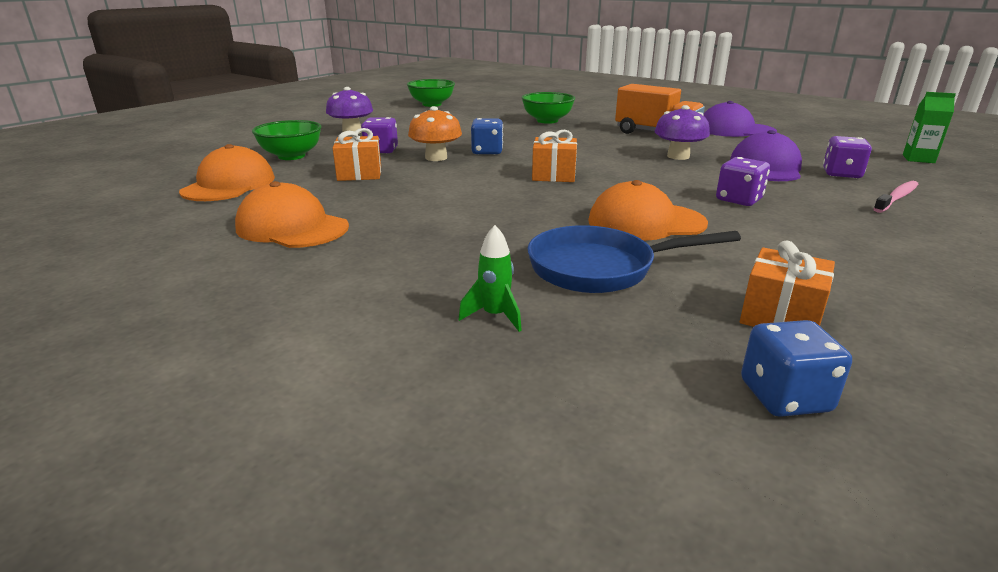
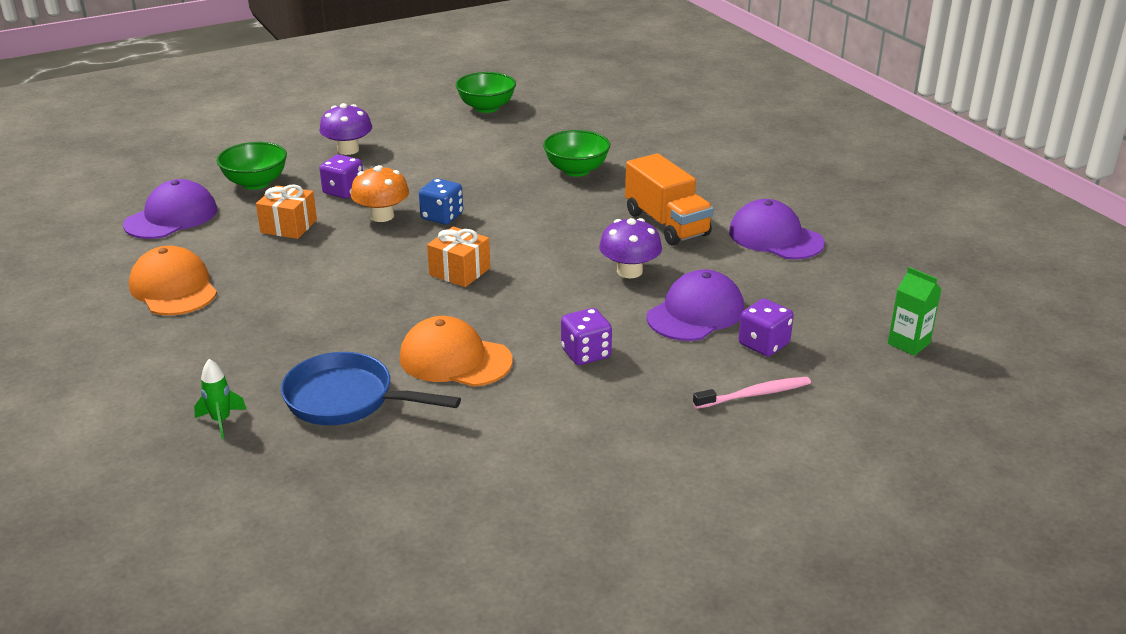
camera: 25 degrees right, 5 degrees up
orange cap [179,144,275,201] -> purple cap [123,179,217,239]
orange gift [740,240,835,327] -> none
blue dice [741,320,852,417] -> none

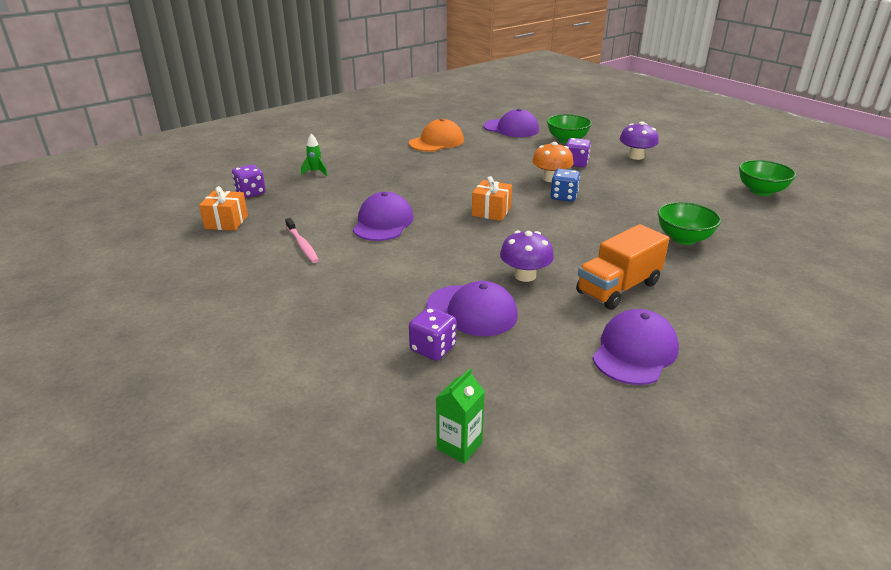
camera: 80 degrees right, 0 degrees up
orange gift [256,184,317,239] -> orange gift moved to [199,186,248,231]
blue pan [281,352,461,425] -> none
orange cap [400,316,512,387] -> purple cap [353,192,414,241]
purple dice [561,308,612,365] -> purple dice moved to [232,164,266,198]
pink toothbrush [693,377,811,409] -> pink toothbrush moved to [285,218,319,263]

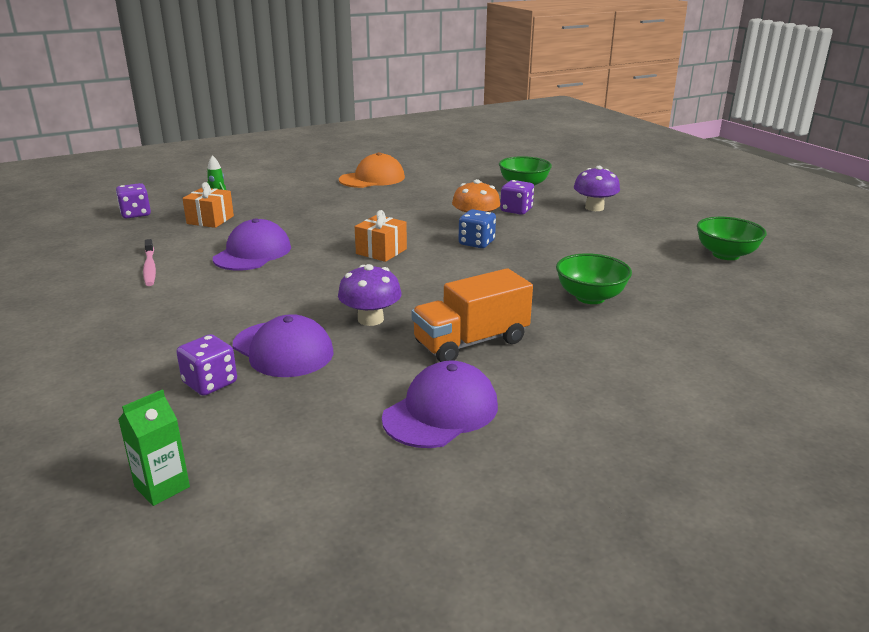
camera: 10 degrees right, 5 degrees down
orange gift [199,186,248,231] -> orange gift moved to [182,182,234,228]
purple cap [484,109,539,137] -> none

